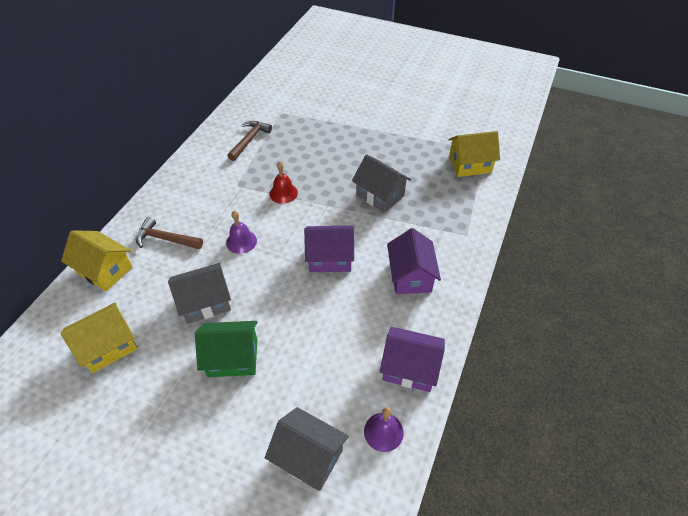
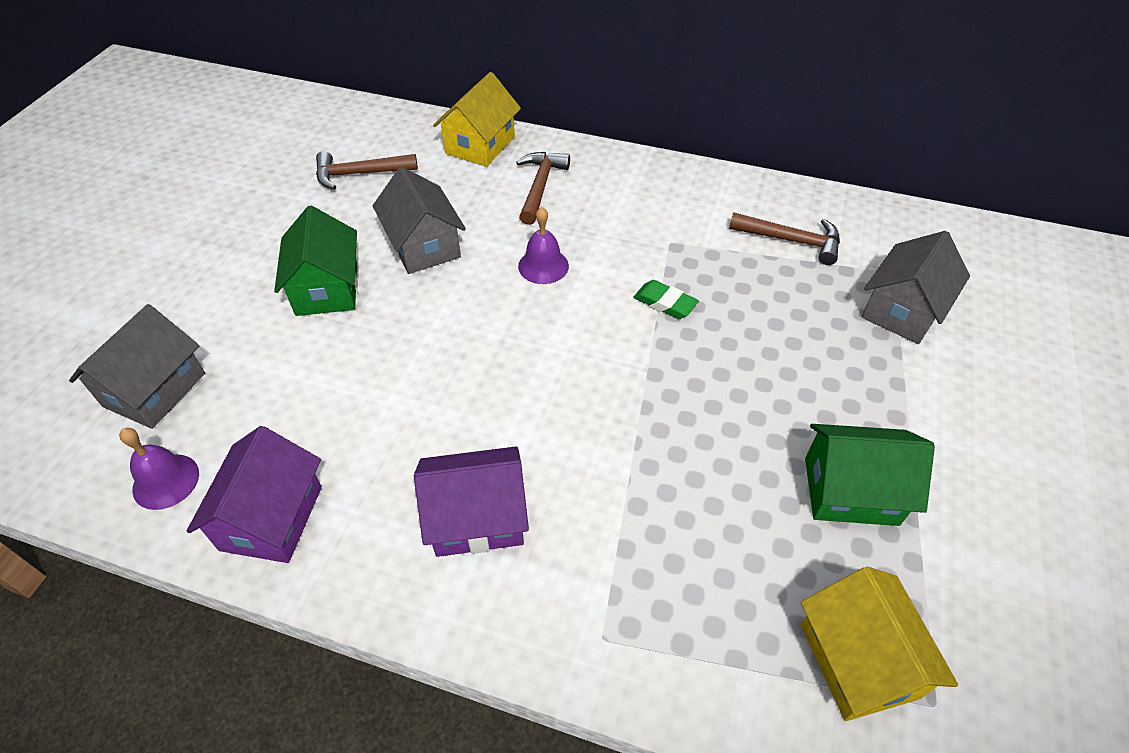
camera: 85 degrees right, 0 degrees up
yellow house [61,302,138,373] -> brown hammer [316,151,418,190]
red bell [269,162,298,204] -> green eraser [633,280,699,319]
purple house [304,226,354,272] -> none
grey house [352,155,411,213] -> grey house moved to [862,231,970,344]
none -> green house [805,424,935,526]

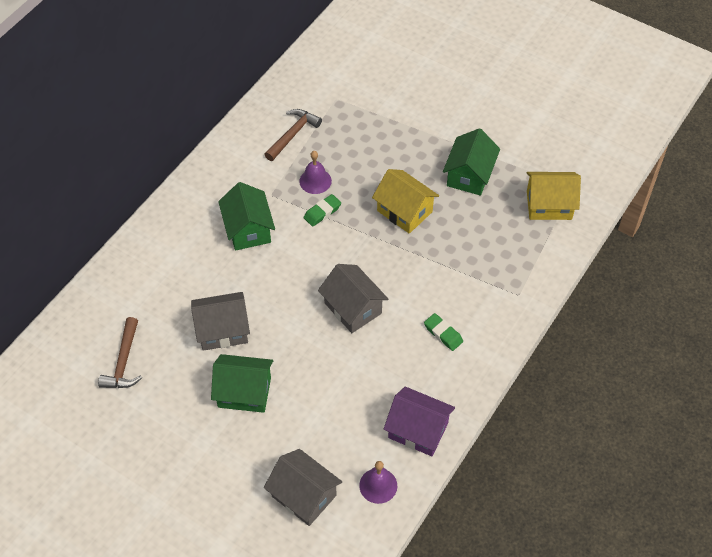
camera: 75 degrees left, 5 degrees up
purple house [414,447,529,557] -> green eraser [424,313,463,351]
yellow house [433,72,521,167] -> yellow house moved to [372,169,439,234]
brown hammer [516,152,570,225] -> none
purple bell [518,207,569,284] -> purple bell moved to [299,151,332,194]
grey house [862,231,970,344] -> grey house moved to [318,264,388,333]
none -> green house [218,182,275,251]

